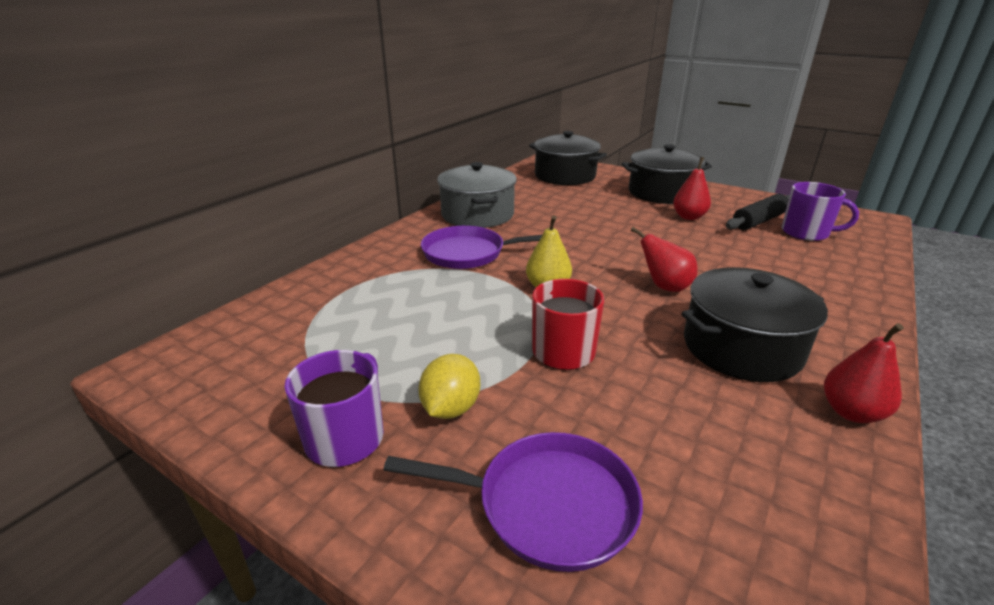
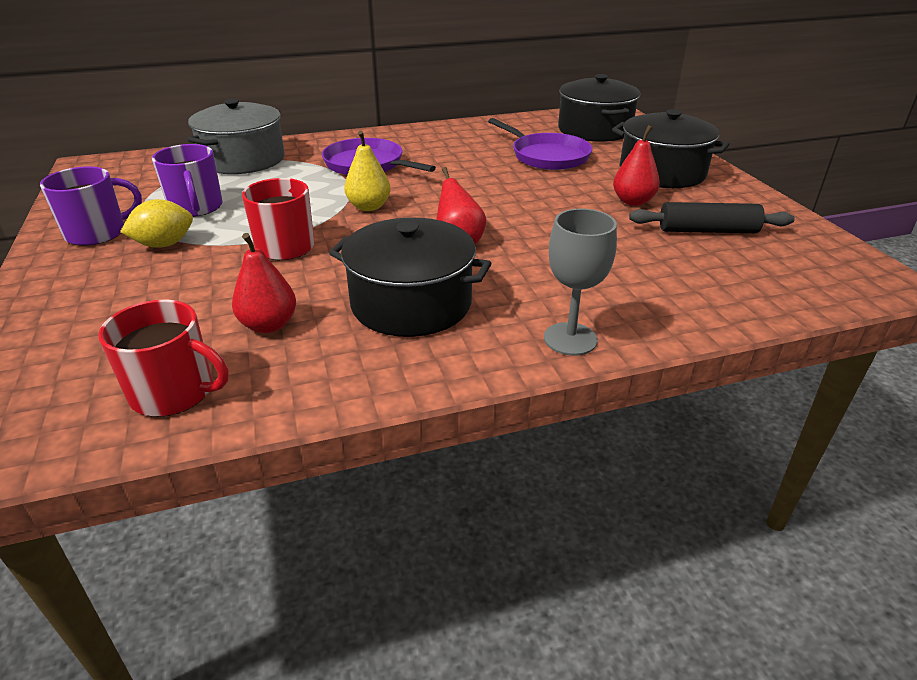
camera: 40 degrees right, 5 degrees up
purple pan [383,432,643,572] -> purple pan moved to [488,118,593,170]
grey pot [437,162,517,228] -> grey pot moved to [188,99,284,174]
purple mug [782,182,859,241] -> purple mug moved to [152,144,223,217]
red pear [824,323,904,423] -> red pear moved to [232,233,296,333]
none -> red mug [98,300,229,417]
none -> grey goblet [544,208,617,356]

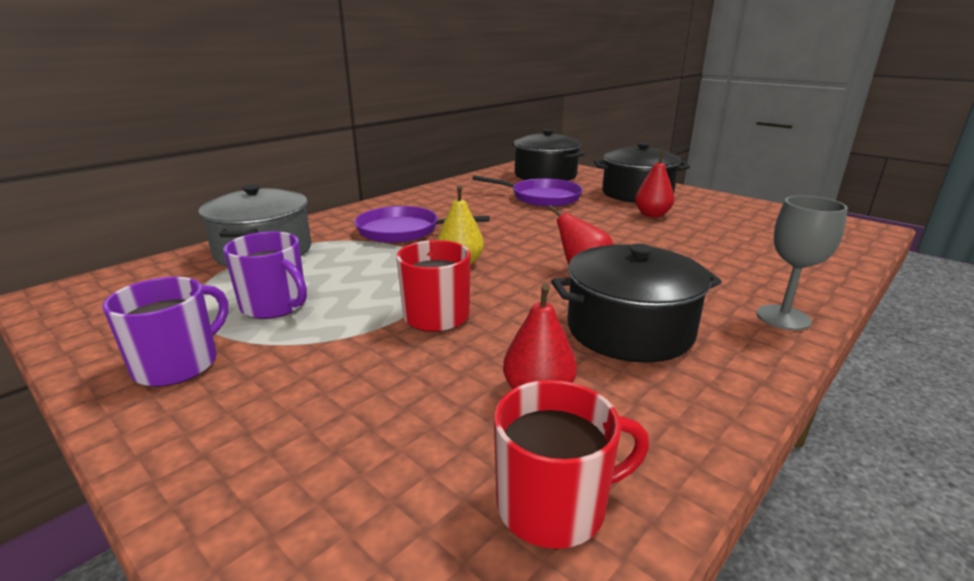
camera: 30 degrees left, 10 degrees down
yellow lemon [120,199,193,248] -> none
black rolling pin [629,202,795,233] -> none

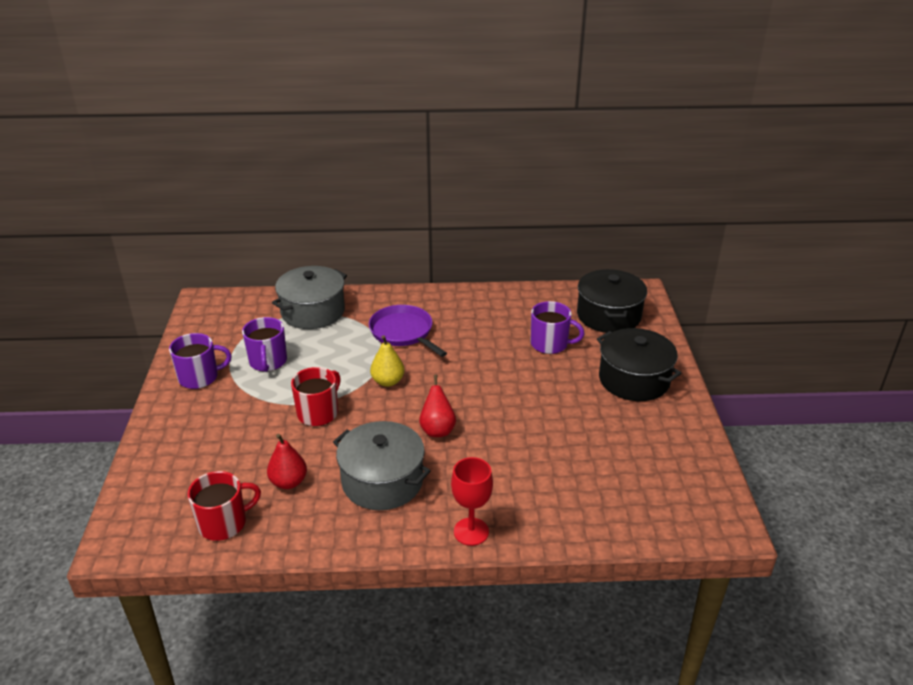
camera: 45 degrees right, 10 degrees up
purple pan [472,175,583,207] -> purple mug [531,301,584,354]
red mug [494,380,649,549] -> red mug turned 60 degrees counterclockwise [187,471,261,541]
black pot [551,244,722,363] -> grey pot [333,421,431,510]
red pear [635,150,674,218] -> none
grey goblet [757,196,848,330] -> red goblet [451,457,493,546]

